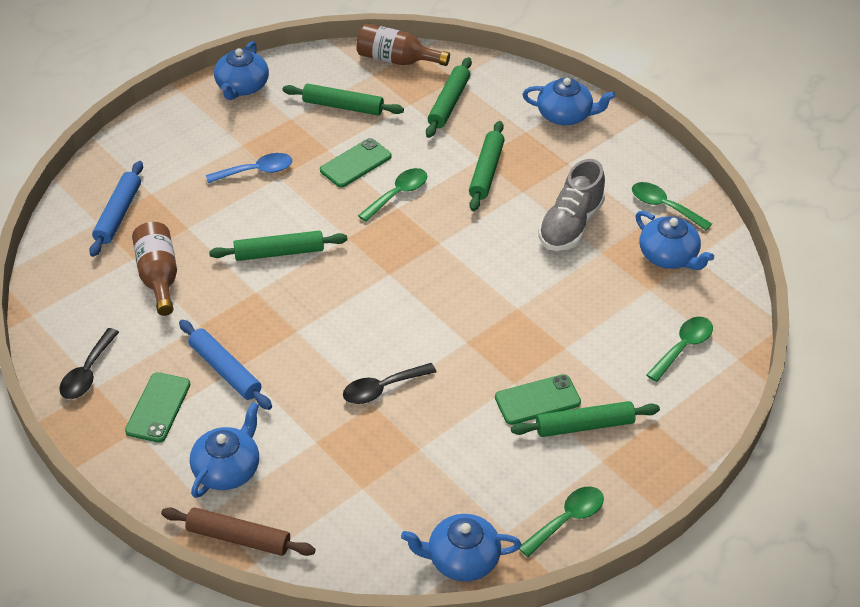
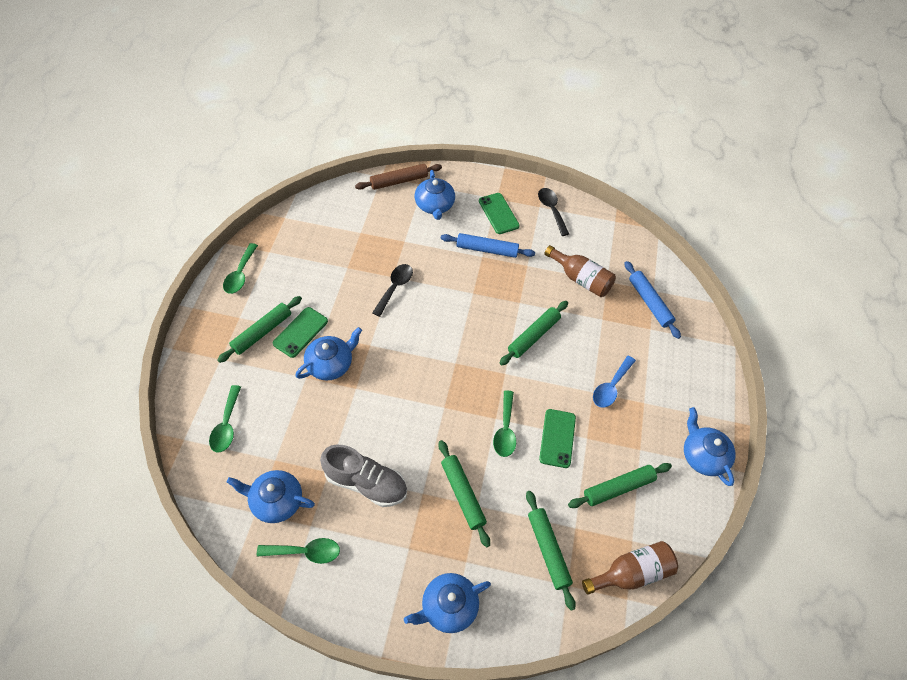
camera: 140 degrees right, 10 degrees up
blue teapot [401,514,521,582] -> blue teapot moved to [295,327,362,381]
grey shoe [538,159,605,251] -> grey shoe turned 120 degrees clockwise [320,445,407,507]

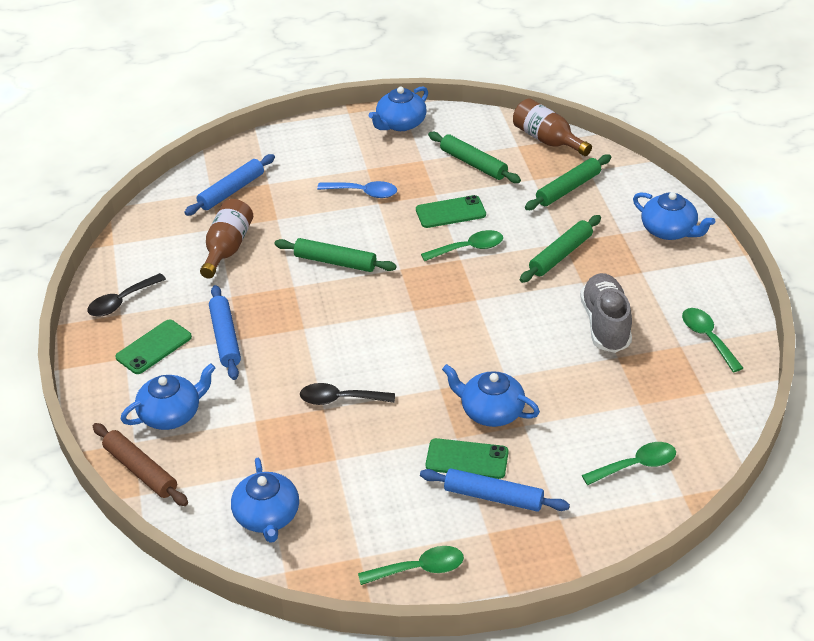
camera: 110 degrees left, 15 degrees down
green rolling pin [217,296,302,363] -> blue rolling pin [420,469,570,512]
blue teapot [226,470,315,523] -> blue teapot moved to [231,458,299,543]

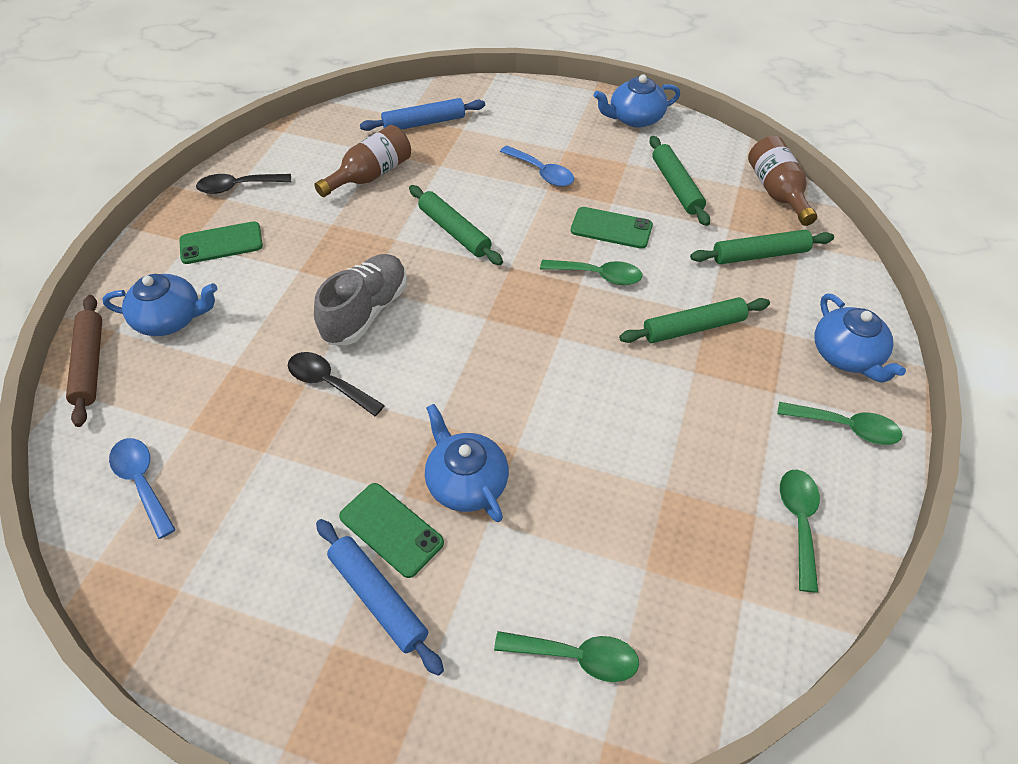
camera: 30 degrees right, 10 degrees up
blue rolling pin [209,285,241,380] -> none
blue teapot [231,458,299,543] -> blue spoon [109,438,176,539]
green spoon [358,546,464,585] -> green spoon moved to [777,402,902,445]
grey shoe [580,273,632,353] -> grey shoe moved to [314,254,407,345]

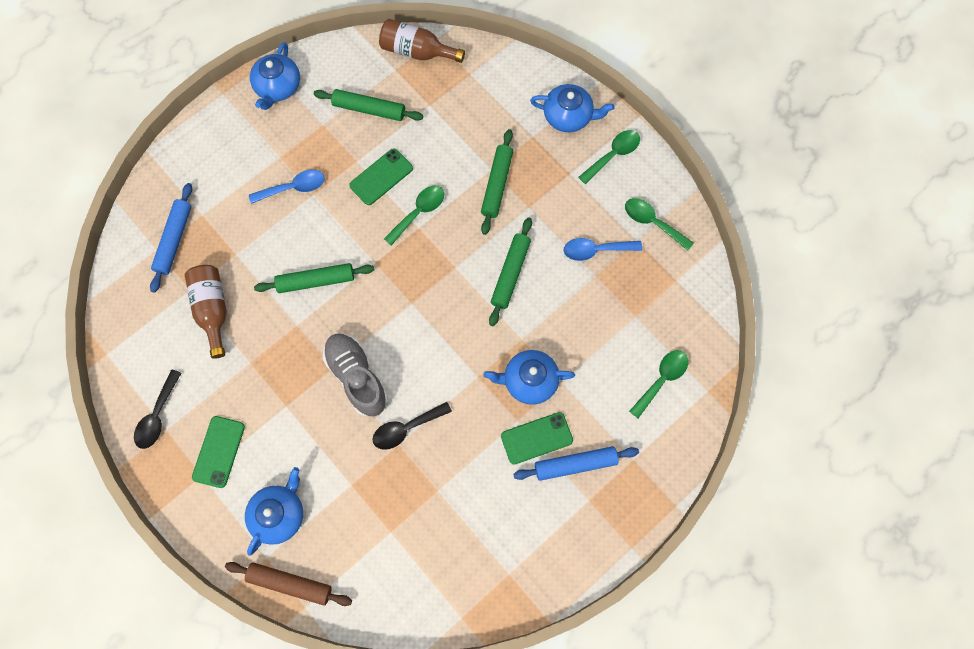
camera: 60 degrees left, 20 degrees up
blue spoon [109,438,176,539] -> blue spoon moved to [564,238,642,261]
green rolling pin [690,230,834,264] -> green rolling pin moved to [489,218,532,326]

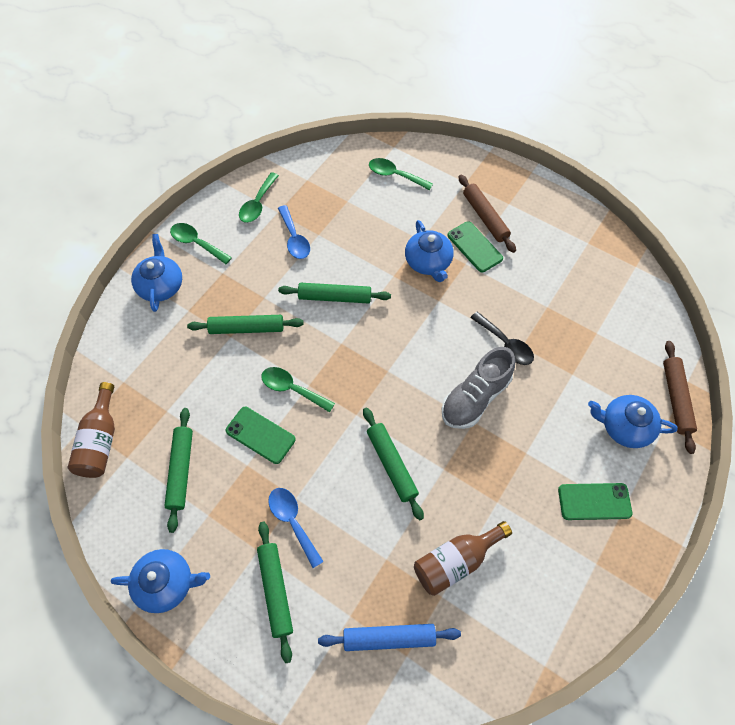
camera: 105 degrees left, 10 degrees down
black spoon [134,369,181,449] -> none
blue rolling pin [513,446,639,481] -> brown rolling pin [459,175,516,253]
none -> green rolling pin [257,522,293,663]

